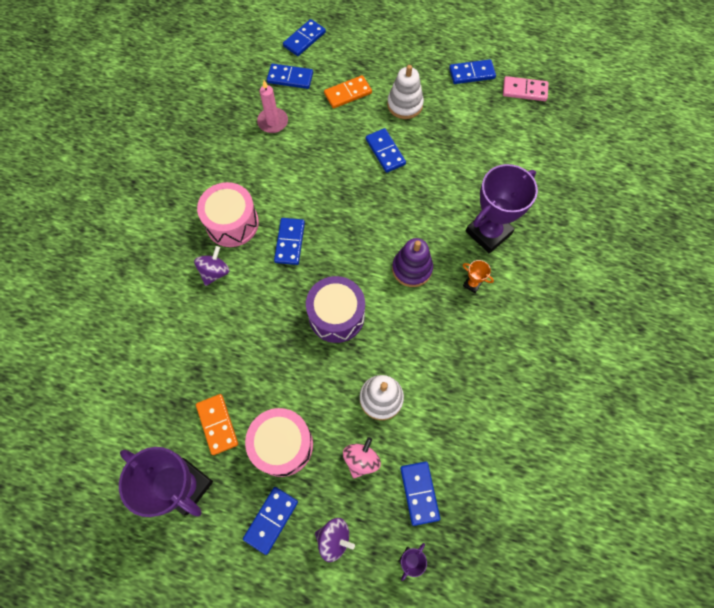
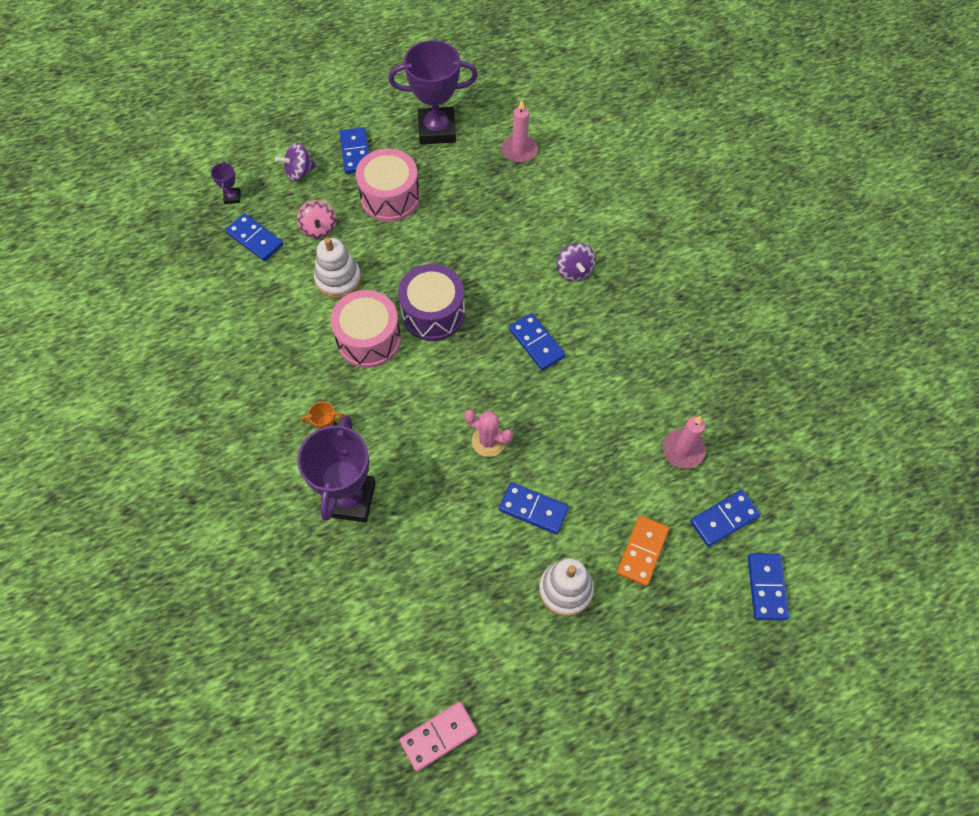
camera: 140 degrees right, 5 degrees down
orange domino [196,394,238,455] -> none
pink drum [197,182,259,247] -> pink drum moved to [330,290,401,368]
purple stacking toy [392,238,433,287] -> none
blue domino [449,59,496,84] -> none
none -> pink cactus [464,410,513,457]
none -> pink candle [502,100,538,163]

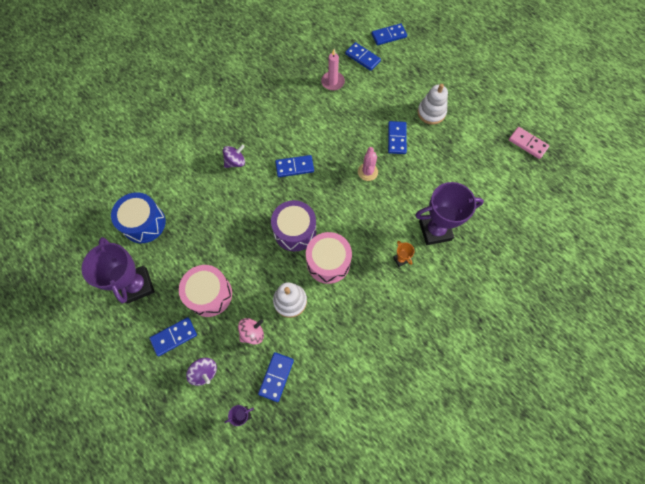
camera: 110 degrees left, 5 degrees up
pink candle [502,100,538,163] -> blue drum [111,192,166,243]
blue domino [509,313,566,371] -> blue domino turned 45 degrees clockwise [275,155,314,177]
orange domino [617,516,669,586] -> none

